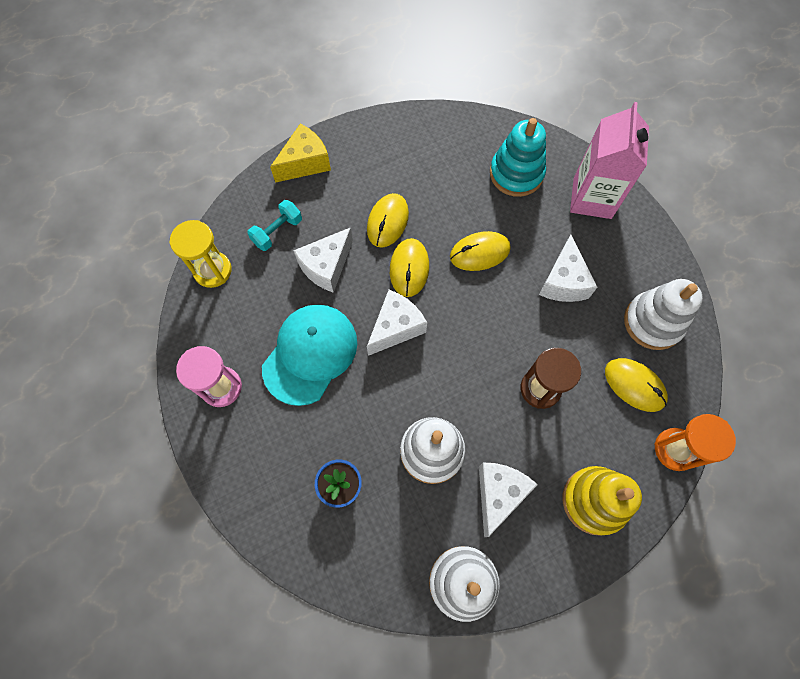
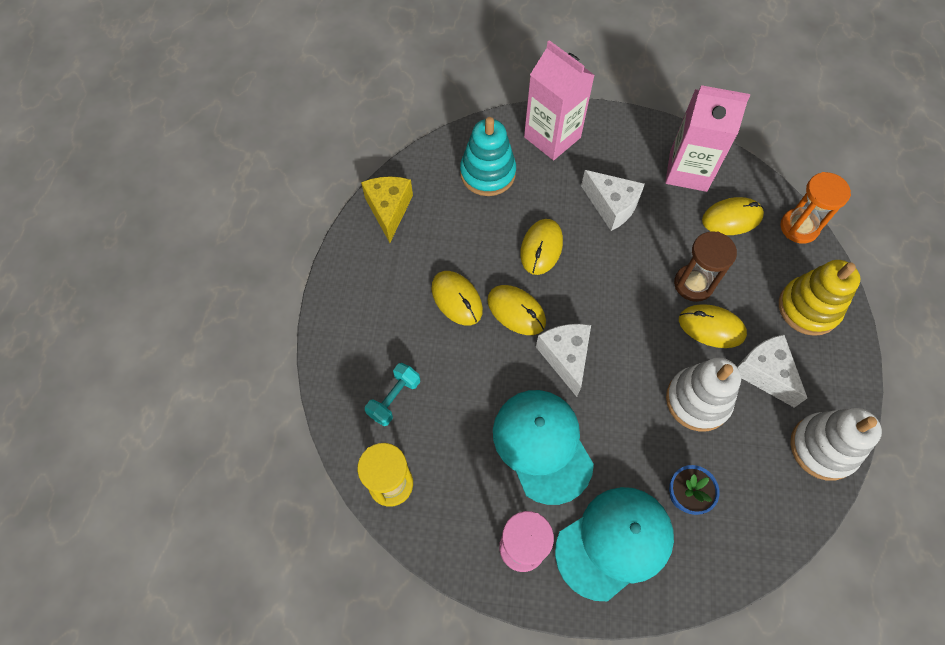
camera: 55 degrees left, 5 degrees down
turquoise dumbbell [247,200,302,251] -> turquoise dumbbell turned 45 degrees clockwise [365,363,420,426]
yellow cheese [270,124,331,183] -> yellow cheese moved to [361,176,413,243]
white cheese [293,227,353,293] -> none
white stacking toy [624,279,703,350] -> pink carton [665,85,750,192]
none -> turquoise cap [555,487,674,601]
none -> yellow mouse [679,304,747,348]

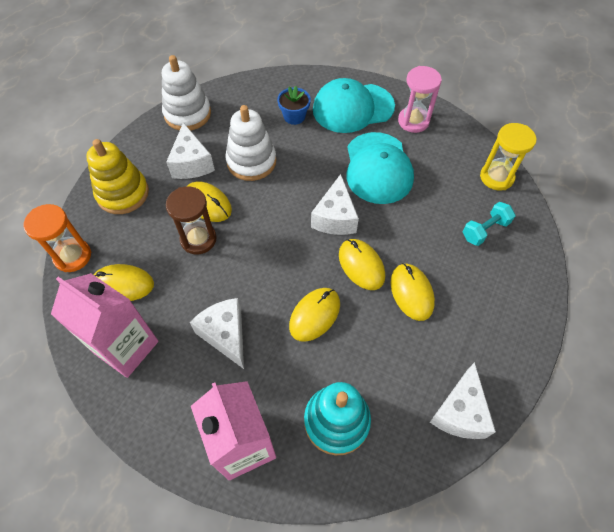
camera: 160 degrees left, 5 degrees down
yellow cheese [361,176,413,243] -> white cheese [430,362,496,439]

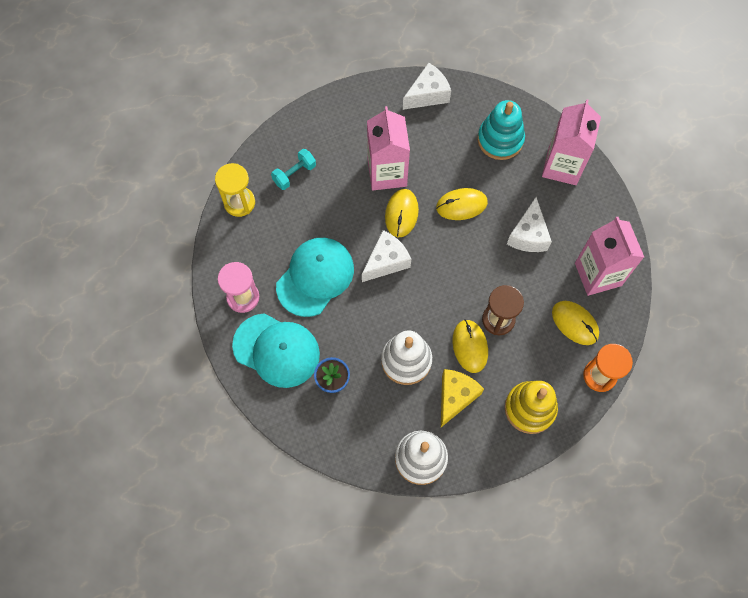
camera: 140 degrees left, 10 degrees up
white cheese [166,123,215,179] -> yellow cheese [441,369,484,427]
yellow mouse [390,263,435,321] -> pink carton [367,106,410,190]
turquoise dumbbell [463,202,515,246] -> turquoise dumbbell turned 45 degrees counterclockwise [271,149,316,190]

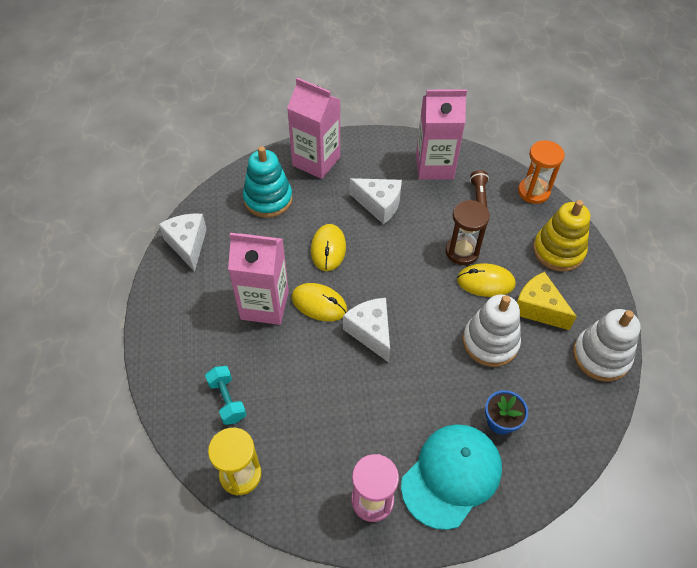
camera: 75 degrees left, 15 degrees down
turquoise cap [276,238,354,317] -> none
yellow mouse [552,301,599,345] -> brown flashlight [470,170,489,209]

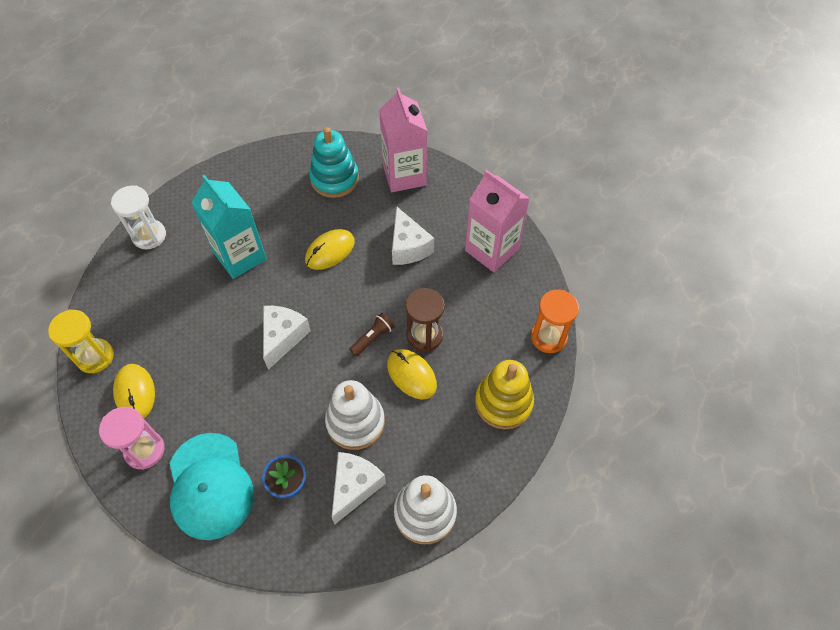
camera: 45 degrees right, 5 degrees up
white cheese [159,214,207,272] -> white cheese moved to [332,452,386,524]
turquoise dumbbell [205,366,247,425] -> none
pink carton [228,233,289,325] -> turquoise carton [191,175,267,279]
yellow mouse [292,283,347,321] -> yellow mouse moved to [113,364,155,419]
turquoise cap [401,424,502,530] -> turquoise cap turned 75 degrees clockwise [169,433,254,540]
brown flashlight [470,170,489,209] -> brown flashlight moved to [349,313,395,356]
yellow cheese [517,272,577,330] -> none
none -> white hourglass [111,185,166,249]

